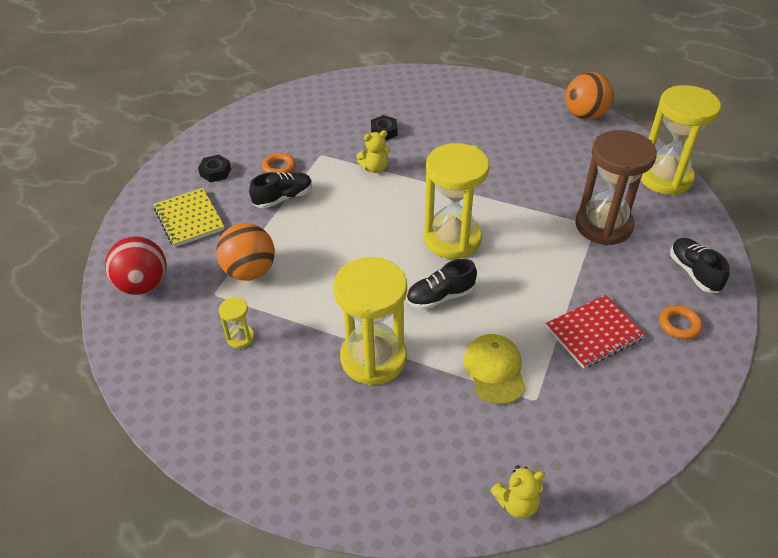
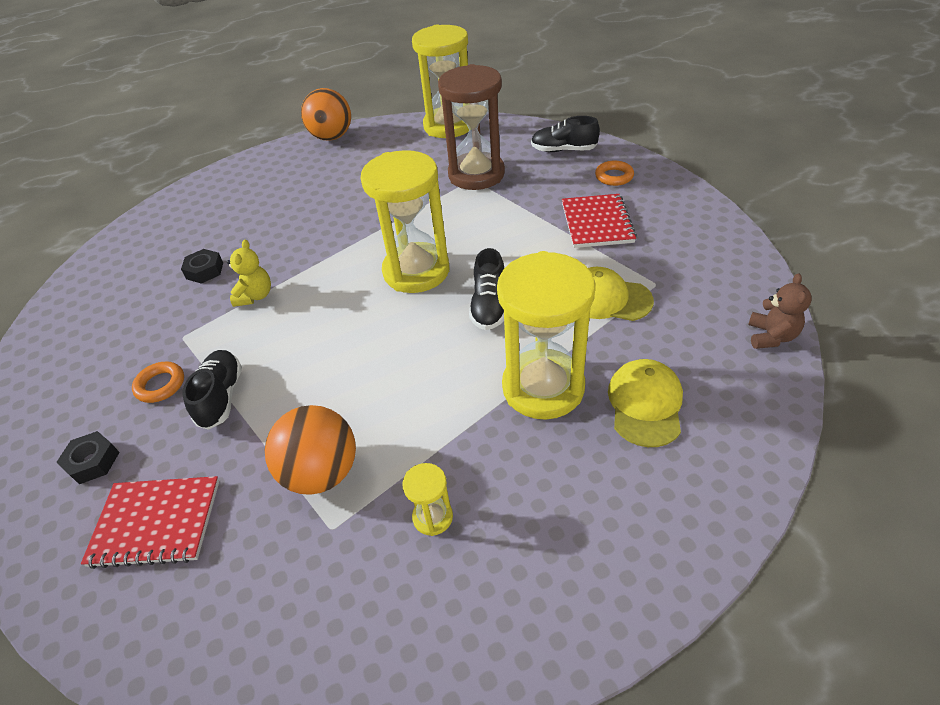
camera: 60 degrees left, 0 degrees up
red ball [105,237,167,295] -> none
yellow notebook [154,188,225,247] -> red notebook [81,476,219,569]
yellow teddy bear [490,465,545,519] -> brown teddy bear [748,273,812,349]
none -> yellow cap [608,359,683,447]

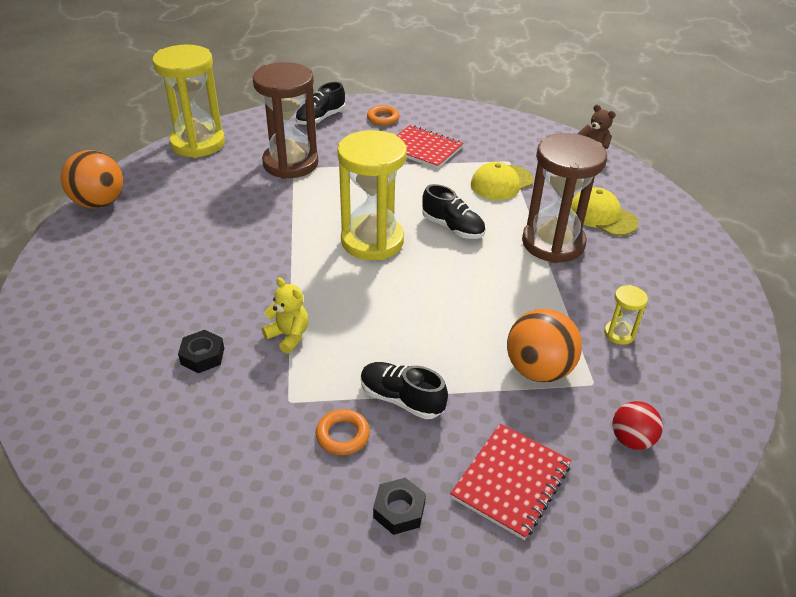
camera: 60 degrees left, 5 degrees down
yellow hourglass [497,251,595,420] -> brown hourglass [522,133,607,263]
none -> red ball [612,401,663,450]

